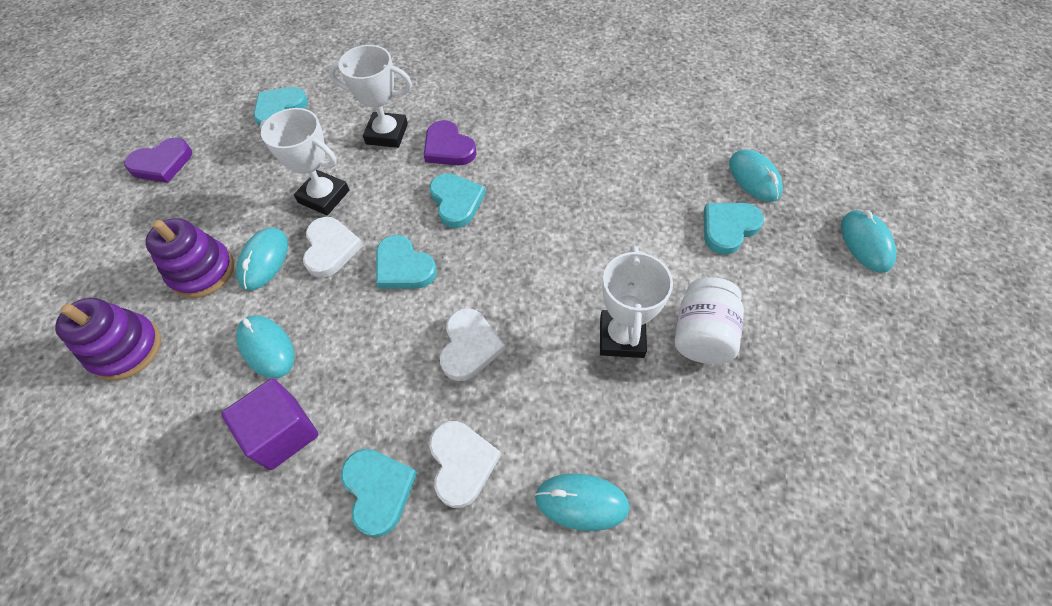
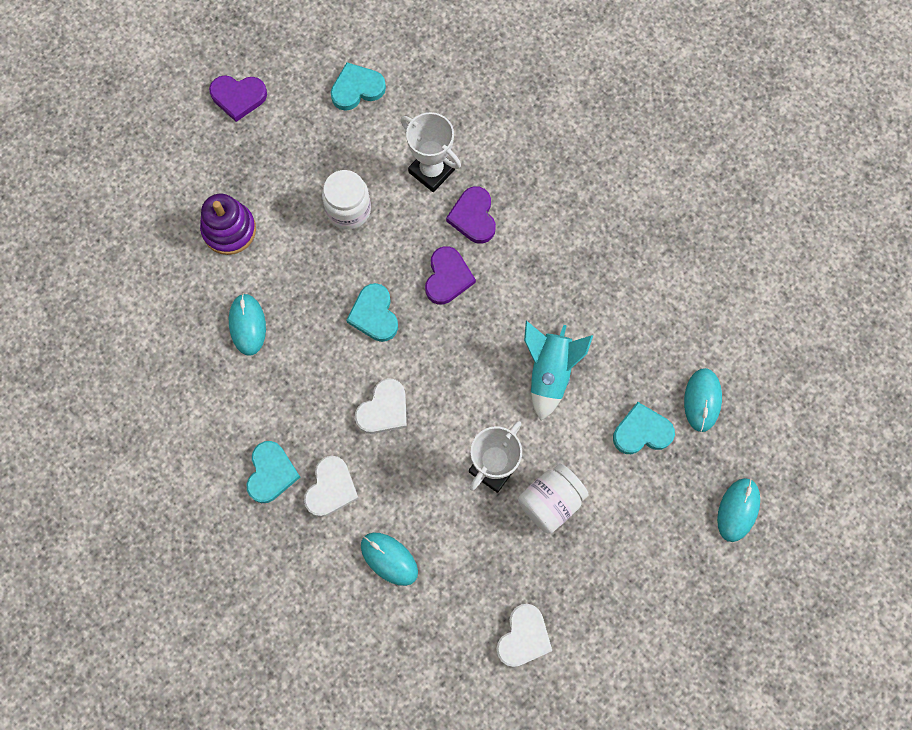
camera: 30 degrees right, 15 degrees up
purple stacking toy [55,298,161,380] -> none
purple cube [221,378,318,470] -> none
turquoise mouse [236,228,288,290] -> none
white trophy [260,108,349,215] -> white jar [322,170,371,229]
white heart [303,217,363,278] -> white heart moved to [496,604,552,667]
turquoise heart [429,173,486,228] -> purple heart [425,246,476,305]
none -> turquoise rocket [524,321,593,421]

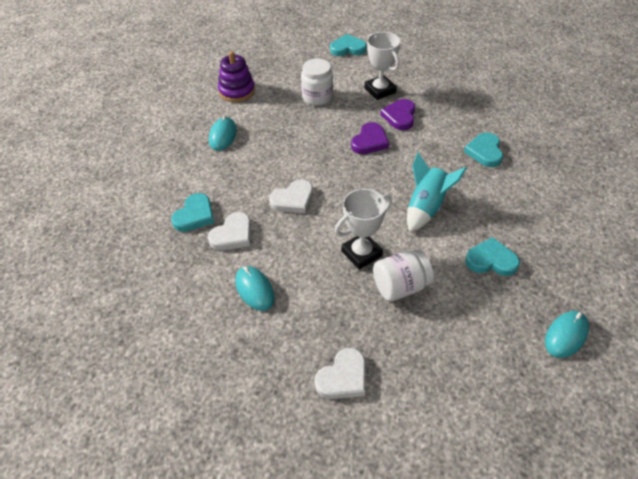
camera: 20 degrees right, 25 degrees down
purple heart [209,75,267,122] -> none
turquoise heart [346,283,398,342] -> turquoise heart moved to [464,132,503,167]
turquoise mouse [684,368,722,432] -> none

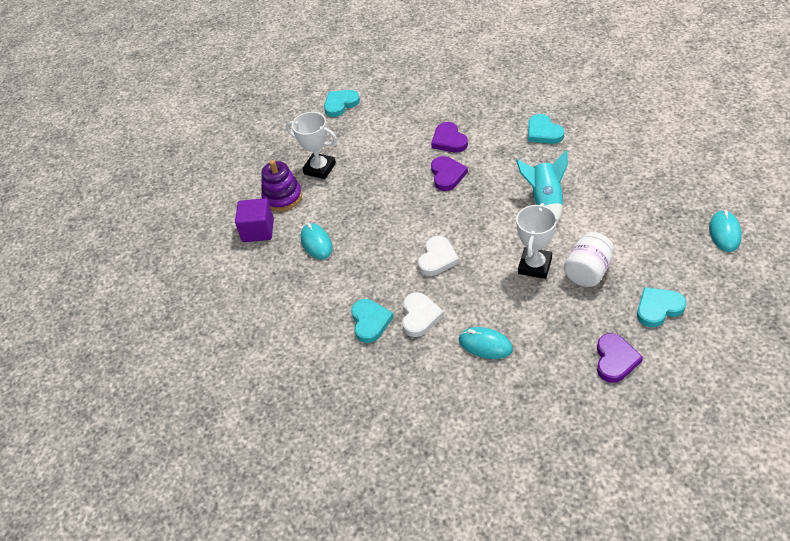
camera: 30 degrees left, 0 degrees up
white jar [301,59,333,105] -> none
white heart [314,348,366,399] -> purple heart [597,333,643,383]
white trophy [365,32,400,100] -> white trophy moved to [286,112,337,179]
turquoise heart [465,237,520,276] -> turquoise heart moved to [637,287,686,327]
none -> purple cube [235,198,274,242]

